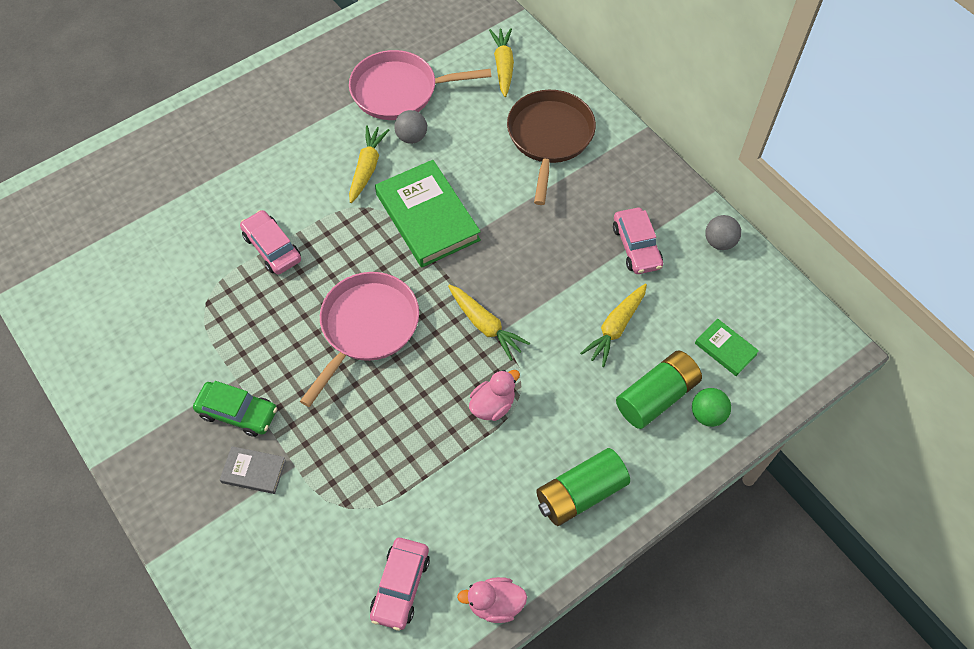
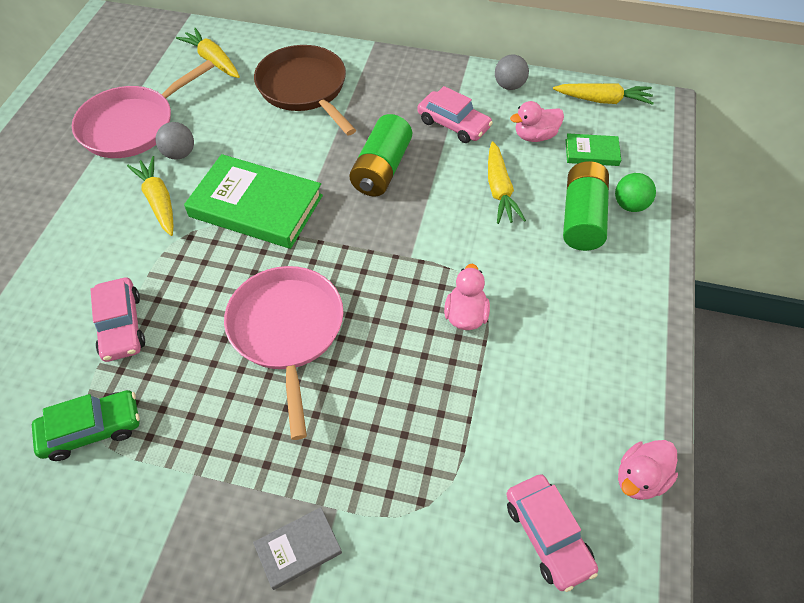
camera: 40 degrees left, 5 degrees down
green car [193,381,277,437] -> green car moved to [32,390,140,461]
pink car [240,210,301,274] -> pink car turned 120 degrees counterclockwise [90,278,145,362]
yellow carrot [448,284,530,361] -> yellow carrot moved to [553,83,654,105]
green battery [536,448,630,526] -> green battery moved to [349,114,412,197]
none -> pink duck [510,101,564,142]

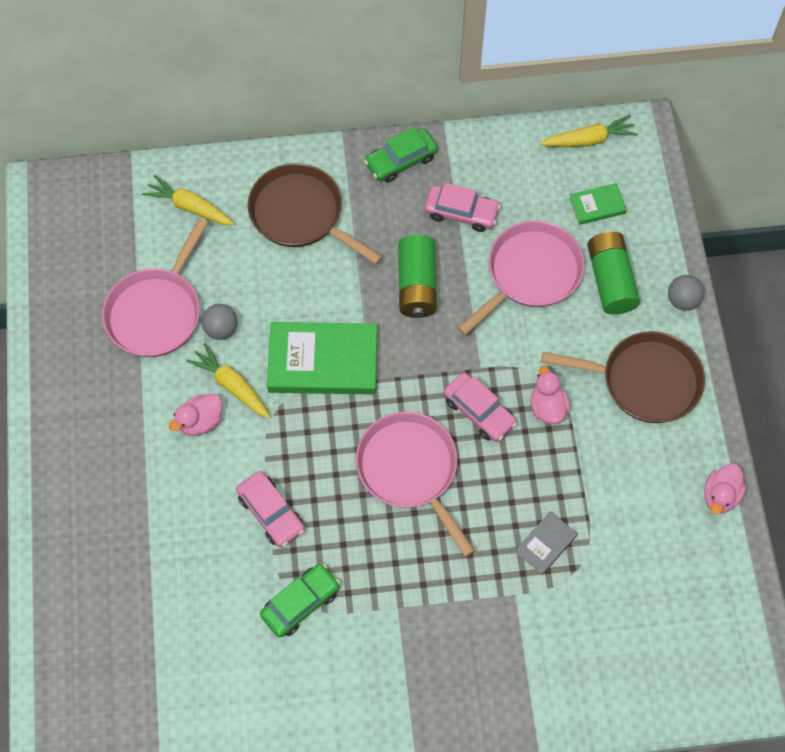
camera: 20 degrees left, 10 degrees up
grey book [253,507,342,590] -> grey book moved to [515,511,578,575]
yellow carrot [488,141,526,224] -> pink pan [457,221,585,335]
grey ball [495,55,529,90] -> grey ball moved to [668,275,704,310]
pink car [506,474,598,592] -> pink car moved to [443,372,517,442]
pink duck [510,101,564,142] -> pink duck moved to [169,394,222,436]
green ball [615,173,656,212] -> none
none -> green car [364,127,438,183]
none -> brown pan [541,331,705,423]

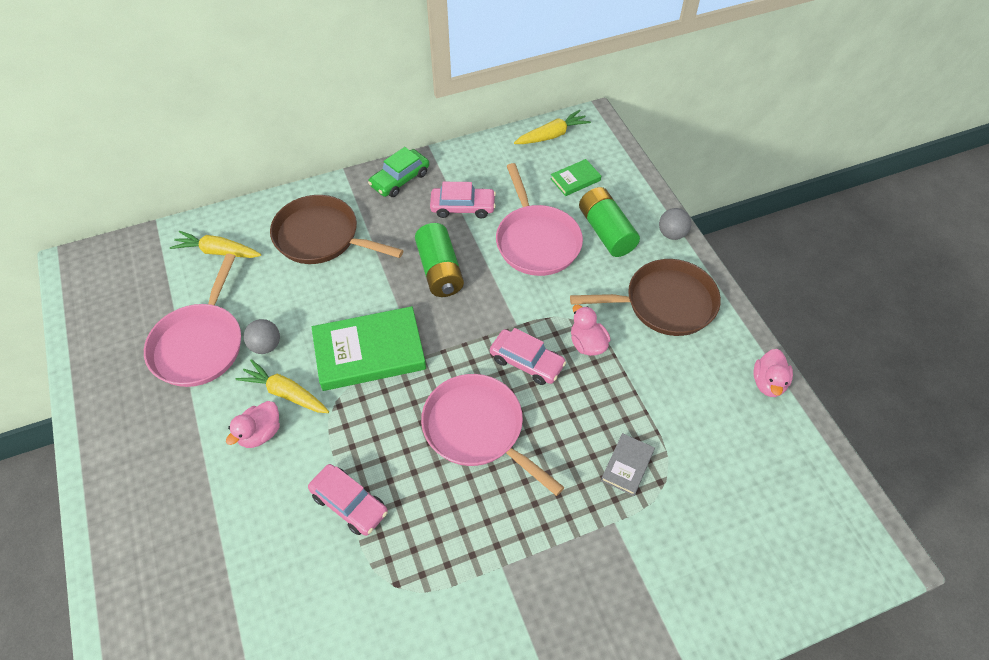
camera: 15 degrees left, 10 degrees down
green car [260,564,340,637] -> none
pink pan [457,221,585,335] -> pink pan turned 135 degrees clockwise [496,163,583,276]

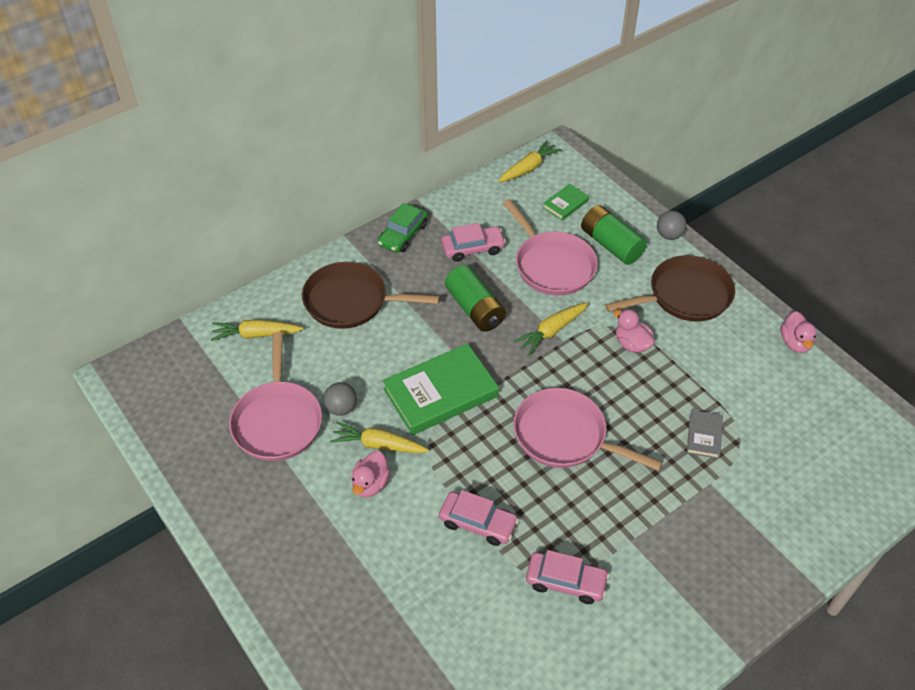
camera: 15 degrees left, 5 degrees down
pink car [490,328,566,385] -> pink car moved to [526,550,609,604]
none -> yellow carrot [514,302,588,355]

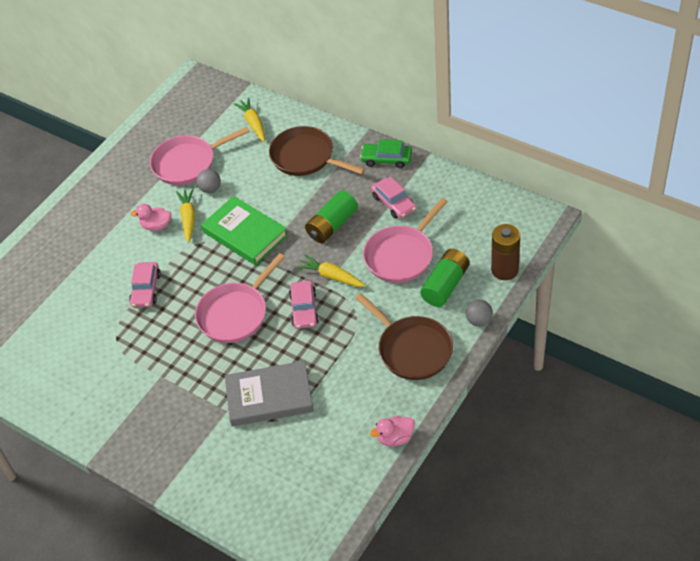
camera: 75 degrees right, 0 degrees up
brown pan [302,262,440,329] -> brown pan turned 45 degrees counterclockwise [269,126,365,176]
yellow carrot [498,140,561,182] -> none
pink pan [513,388,663,471] -> pink pan turned 150 degrees counterclockwise [195,253,285,343]
pink car [526,550,609,604] -> pink car moved to [289,281,319,329]
green book [543,184,589,221] -> none
pink duck [614,309,655,353] -> none
grey book [687,410,723,459] -> grey book [225,361,314,427], size x2.08
none -> brown battery [491,224,520,280]

